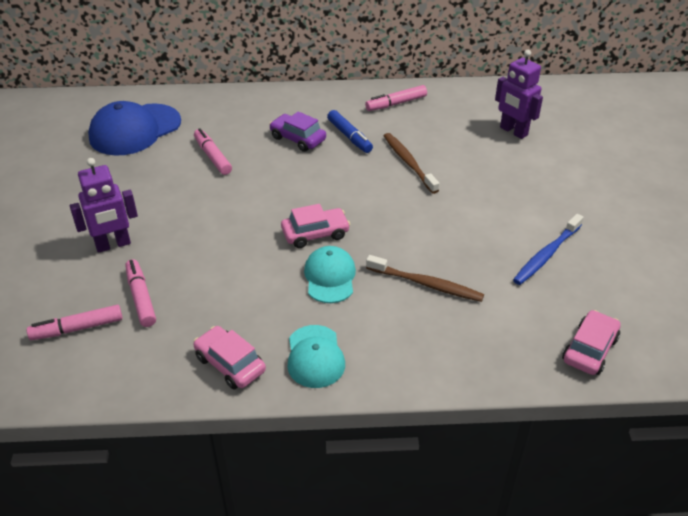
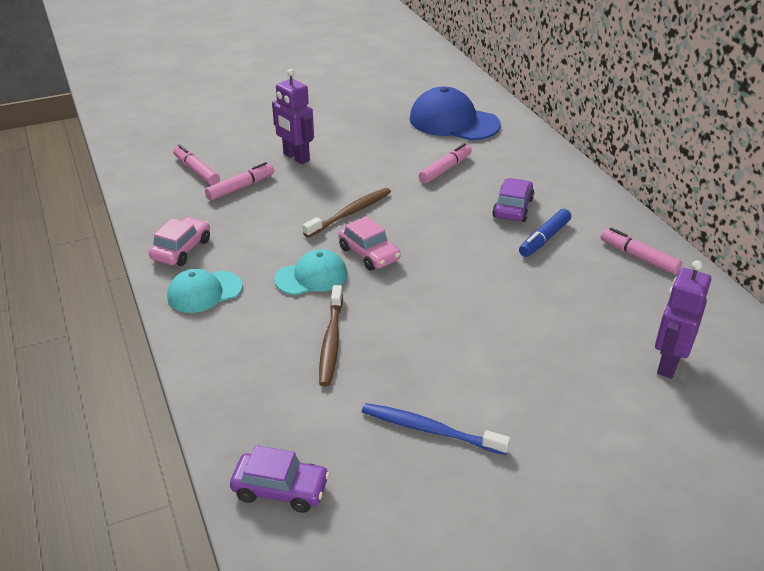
camera: 70 degrees right, 5 degrees down
brown toothbrush [384,133,439,194] -> brown toothbrush moved to [303,188,391,238]
pink car [562,310,620,375] -> purple car [230,445,330,513]

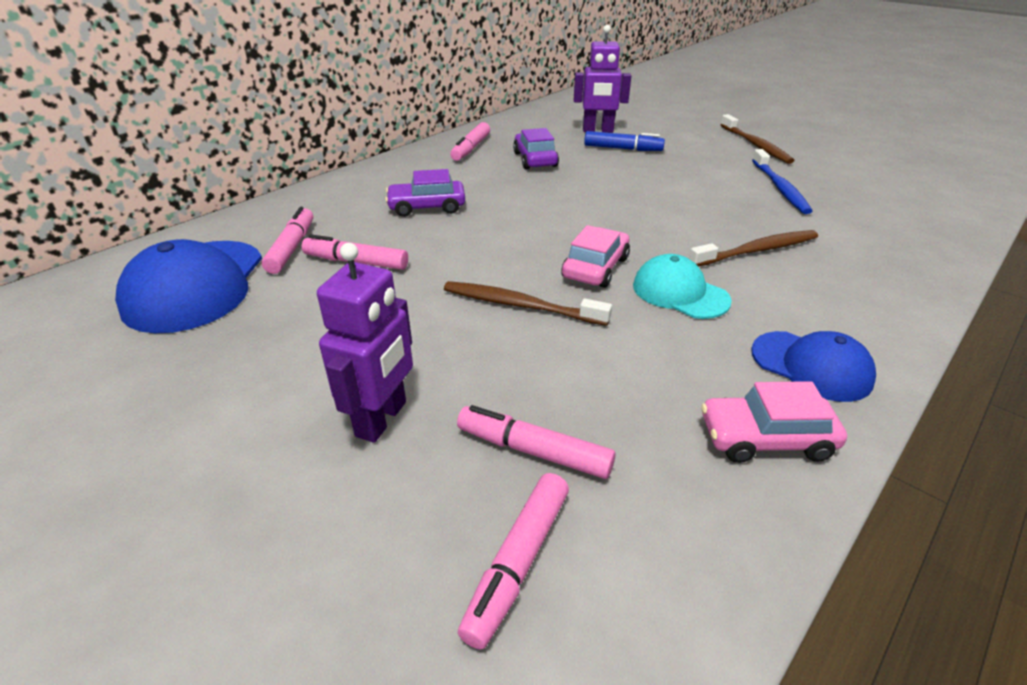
camera: 115 degrees left, 0 degrees up
turquoise cap [167,269,243,313] -> blue cap [751,331,876,402]
purple car [230,445,330,513] -> purple car moved to [513,128,559,169]
blue marker [519,209,571,257] -> blue marker moved to [584,131,665,151]
none -> pink marker [262,207,313,274]
none -> brown toothbrush [720,114,794,164]

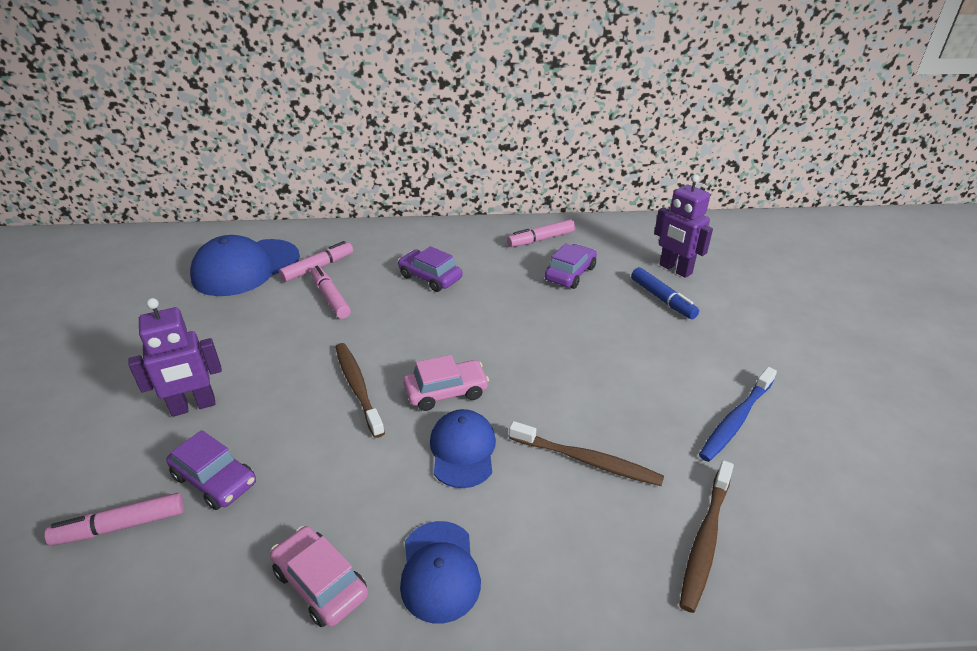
camera: 45 degrees right, 0 degrees up
pink marker [457,405,616,479] -> purple car [166,430,256,510]
turquoise cap [633,254,732,319] -> blue cap [430,409,496,488]
brown toothbrush [720,114,794,164] -> brown toothbrush moved to [679,460,734,613]

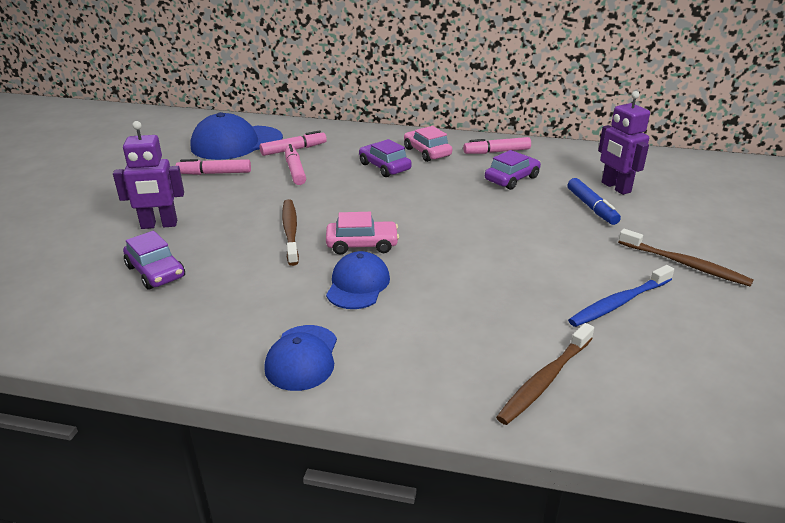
camera: 15 degrees right, 5 degrees down
pink marker [45,493,184,546] -> pink marker moved to [176,159,251,175]
pink car [270,526,368,627] -> pink car moved to [404,126,452,162]
brown toothbrush [509,421,664,486] -> brown toothbrush moved to [618,229,754,287]

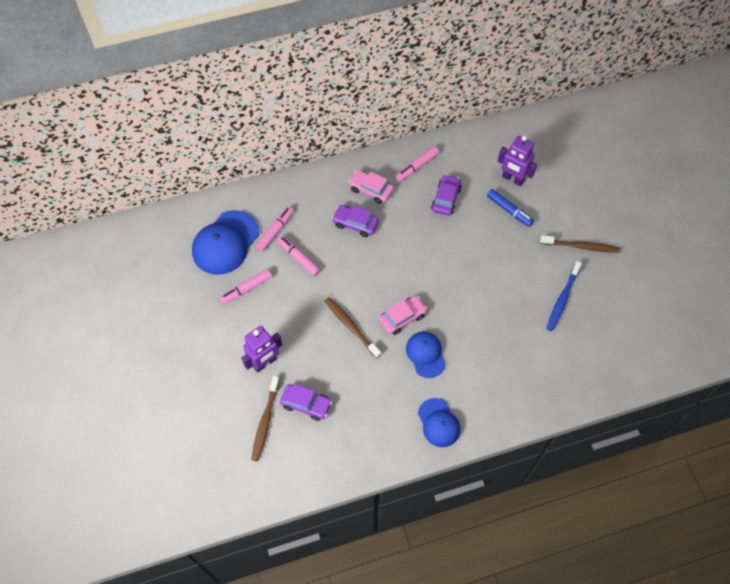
camera: 30 degrees left, 30 degrees up
brown toothbrush [496,323,594,425] -> brown toothbrush moved to [251,376,280,461]

